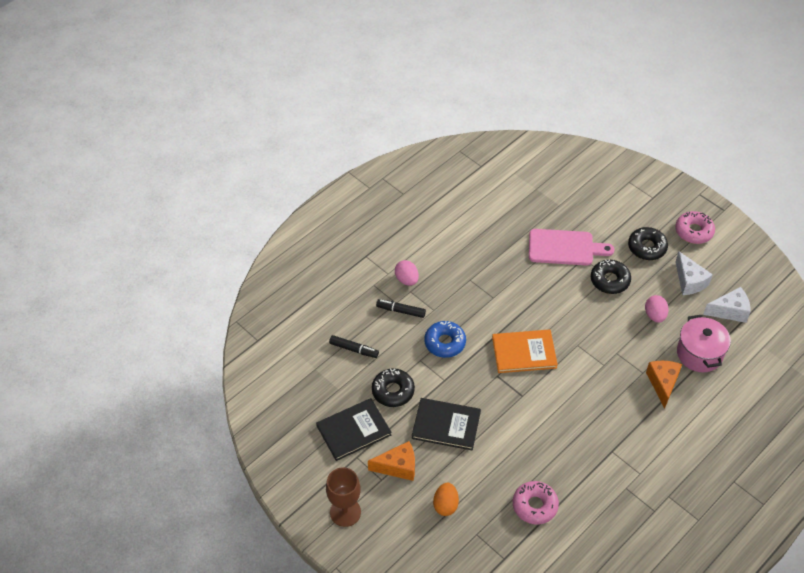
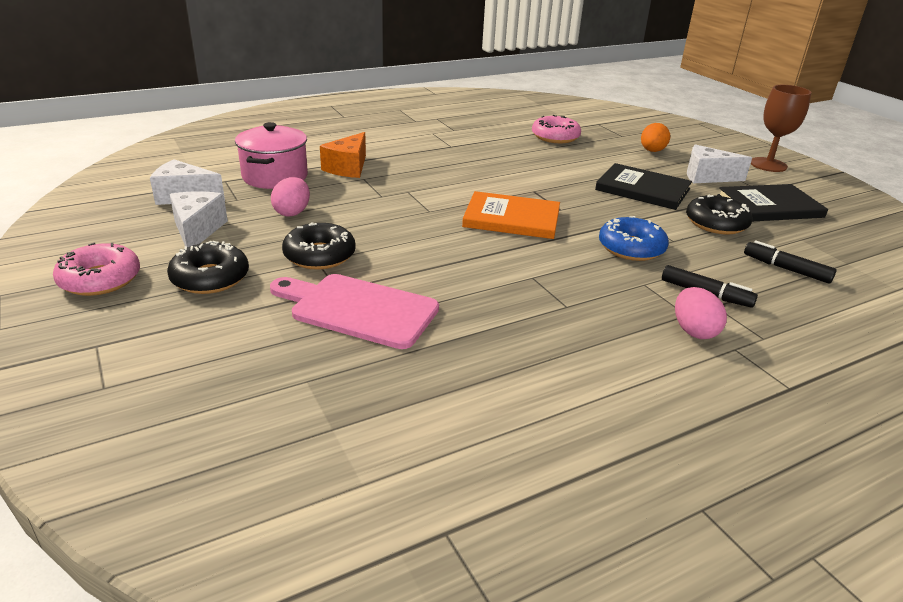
camera: 165 degrees left, 20 degrees down
orange cheese [368,441,415,481] -> white cheese [687,144,752,183]

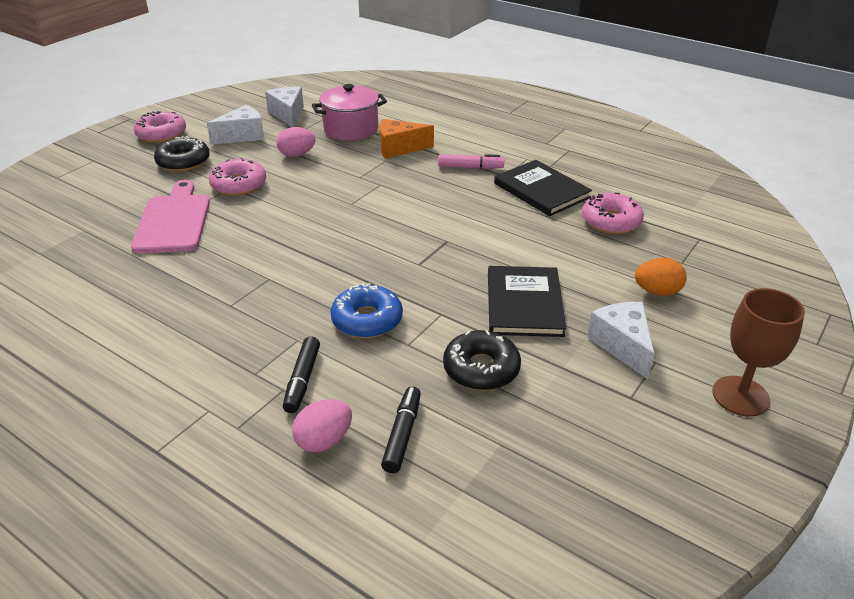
camera: 65 degrees right, 5 degrees up
black donut [282,222,356,270] -> pink donut [209,158,266,196]
orange book [462,191,560,239] -> none
pink egg [675,287,727,339] -> pink egg moved to [292,399,352,453]
black book [717,184,828,221] -> black book moved to [494,160,592,216]
none -> pink marker [438,154,504,169]

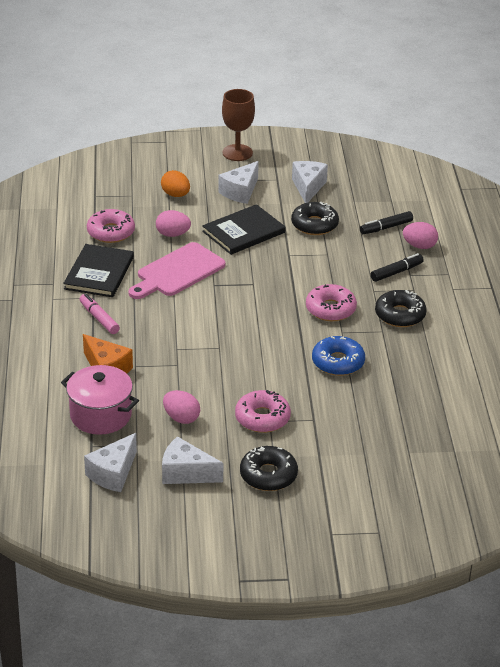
camera: 130 degrees left, 0 degrees up
pink cutting board [131,180,210,253] -> pink cutting board moved to [128,242,226,299]
pink donut [134,111,186,143] -> pink donut moved to [306,284,357,321]
blue donut [330,283,403,338] -> blue donut moved to [312,336,365,376]
none -> pink egg [156,210,191,237]
none -> white cheese [292,161,328,203]
none -> black donut [375,290,427,327]

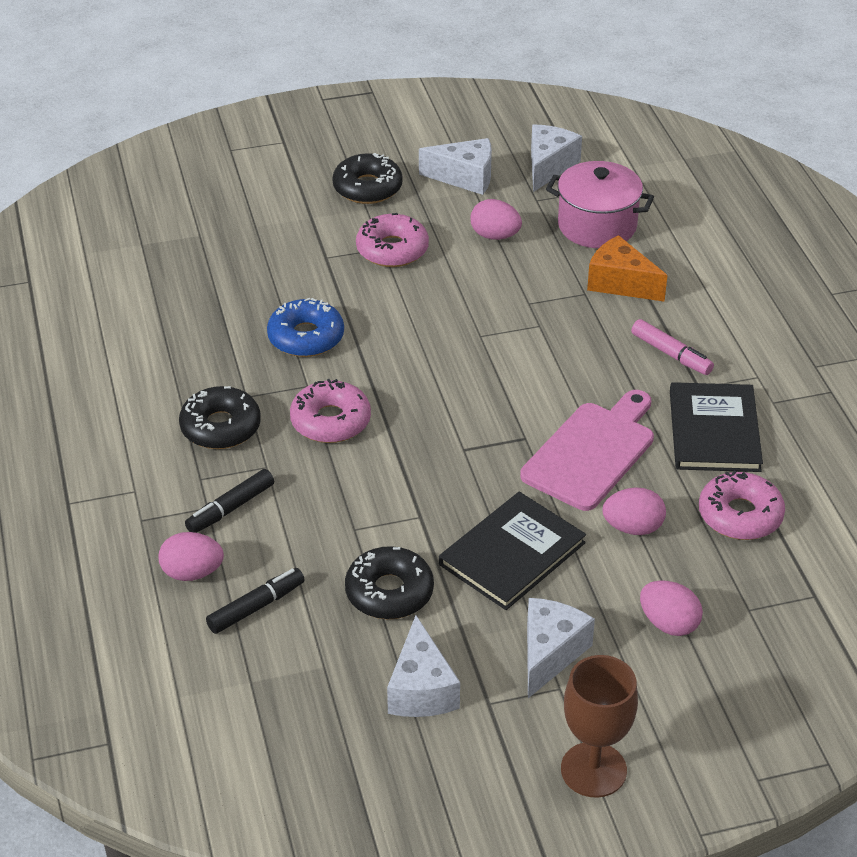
camera: 170 degrees right, 5 degrees up
orange egg [161,170,190,197] -> pink egg [640,581,703,636]

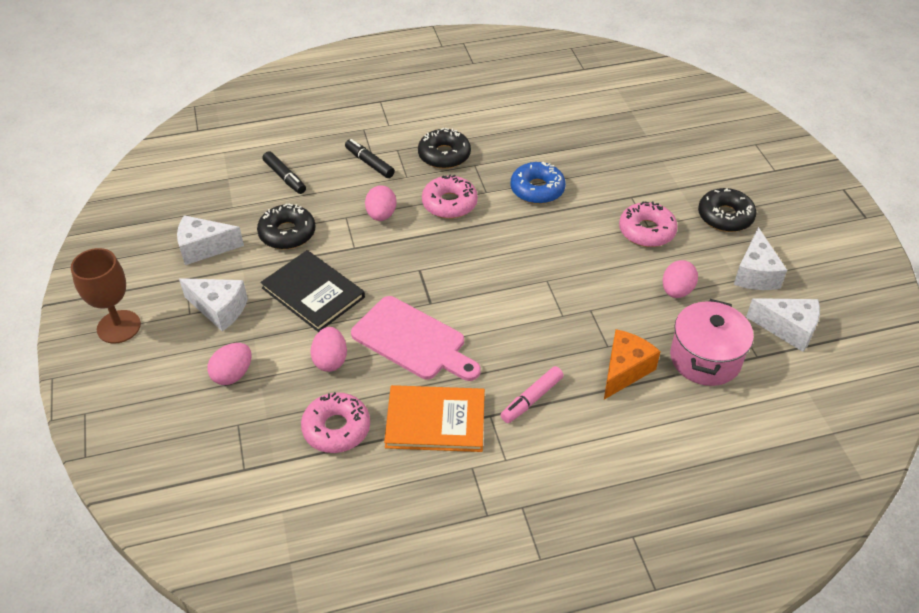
camera: 90 degrees right, 5 degrees up
pink egg [158,532,224,581] -> pink egg moved to [365,185,396,221]
black book [670,382,763,472] -> orange book [384,385,485,452]

